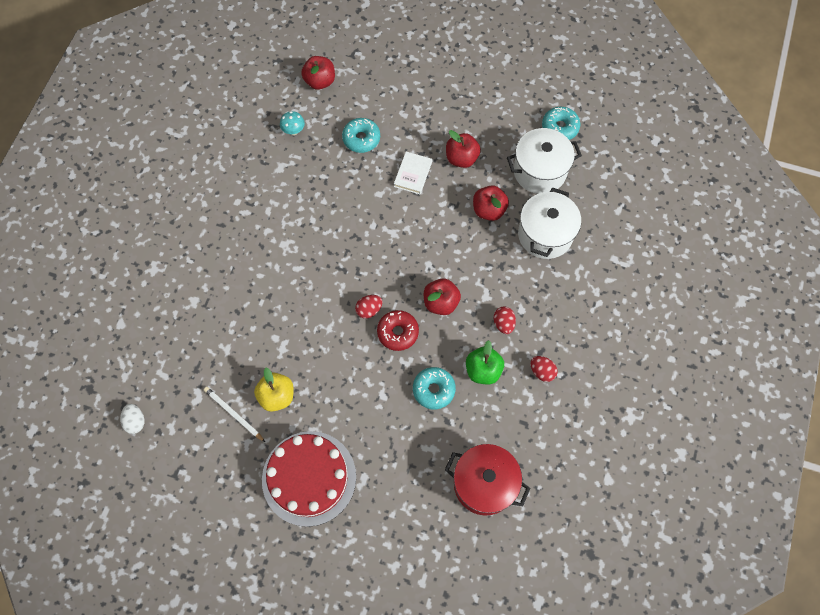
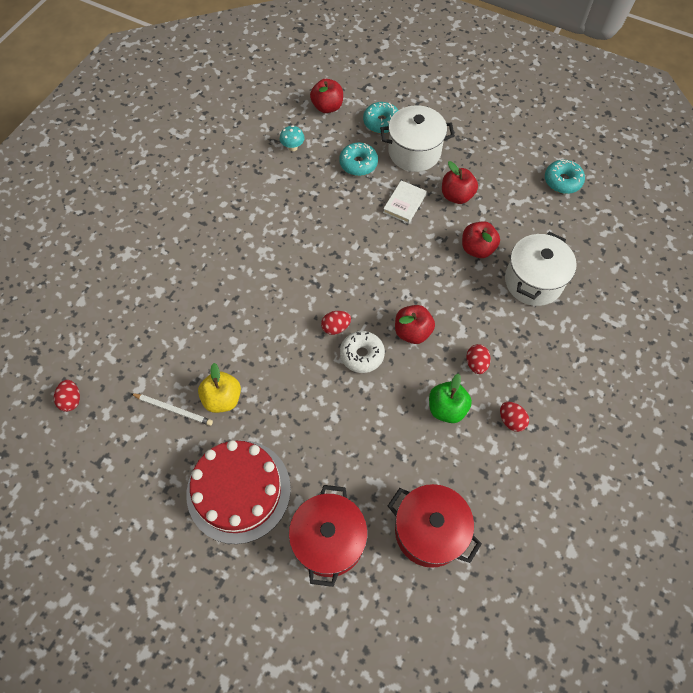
camera: 10 degrees right, 5 degrees down
white egg [120,404,144,434] -> red egg [54,380,80,412]
white pencil [204,387,265,442] -> white pencil turned 150 degrees clockwise [131,393,213,426]
red donut [377,310,419,351] -> white donut [340,331,385,373]
turquoise donut [413,367,456,409] -> turquoise donut moved to [363,102,399,133]
white pot [507,128,582,194] -> white pot moved to [380,106,455,172]
none -> red pot [289,485,368,587]

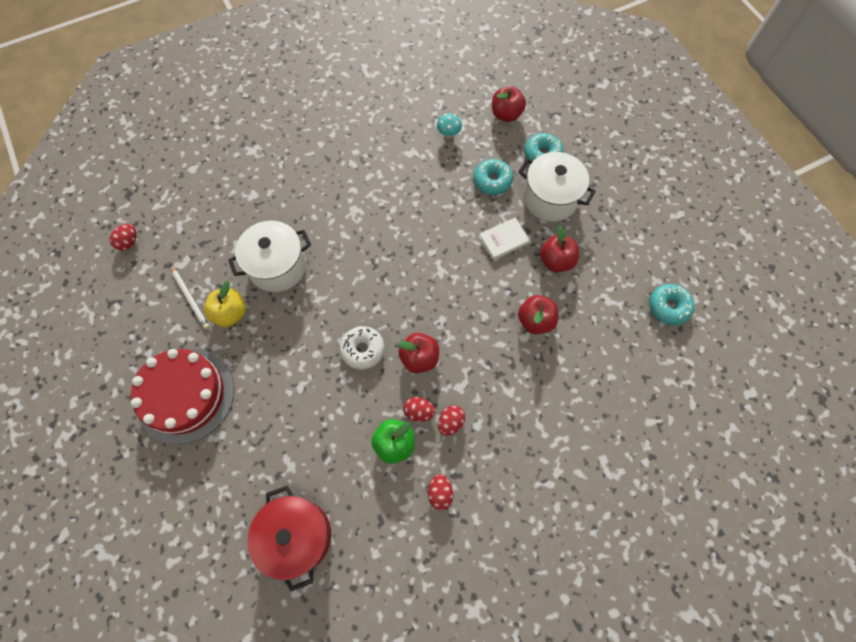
camera: 35 degrees right, 5 degrees up
red pot [289,485,368,587] -> none
red egg [321,311,351,335] -> red egg moved to [403,397,435,422]
white pot [505,232,577,306] -> white pot moved to [228,221,311,292]

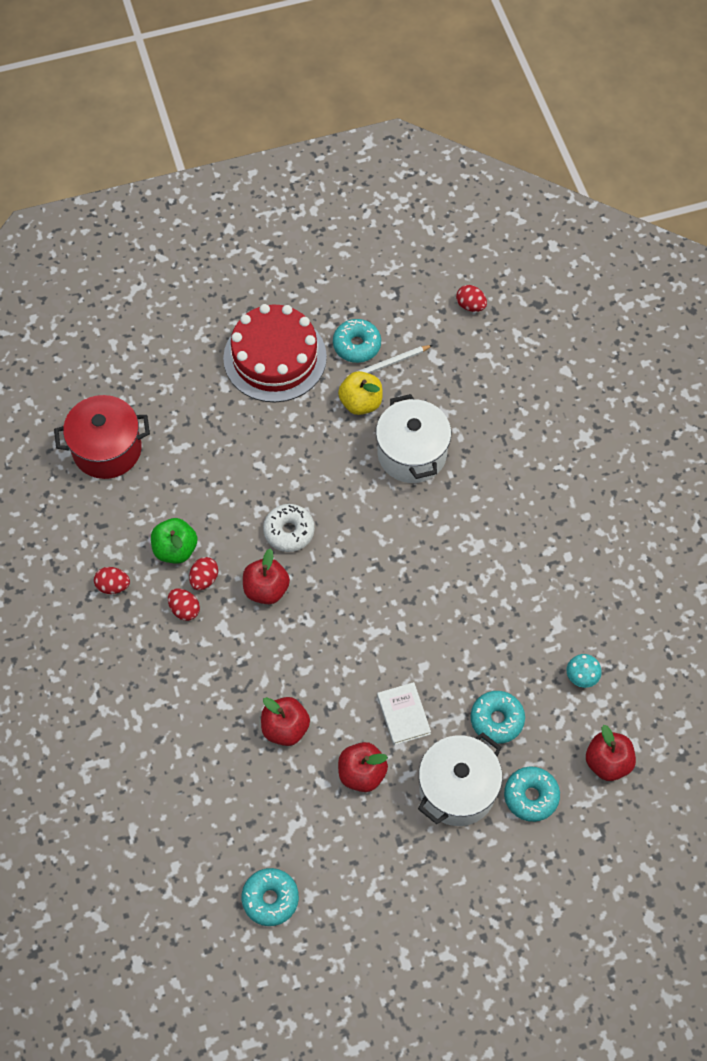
camera: 100 degrees right, 5 degrees down
none -> turquoise donut [333,319,381,363]

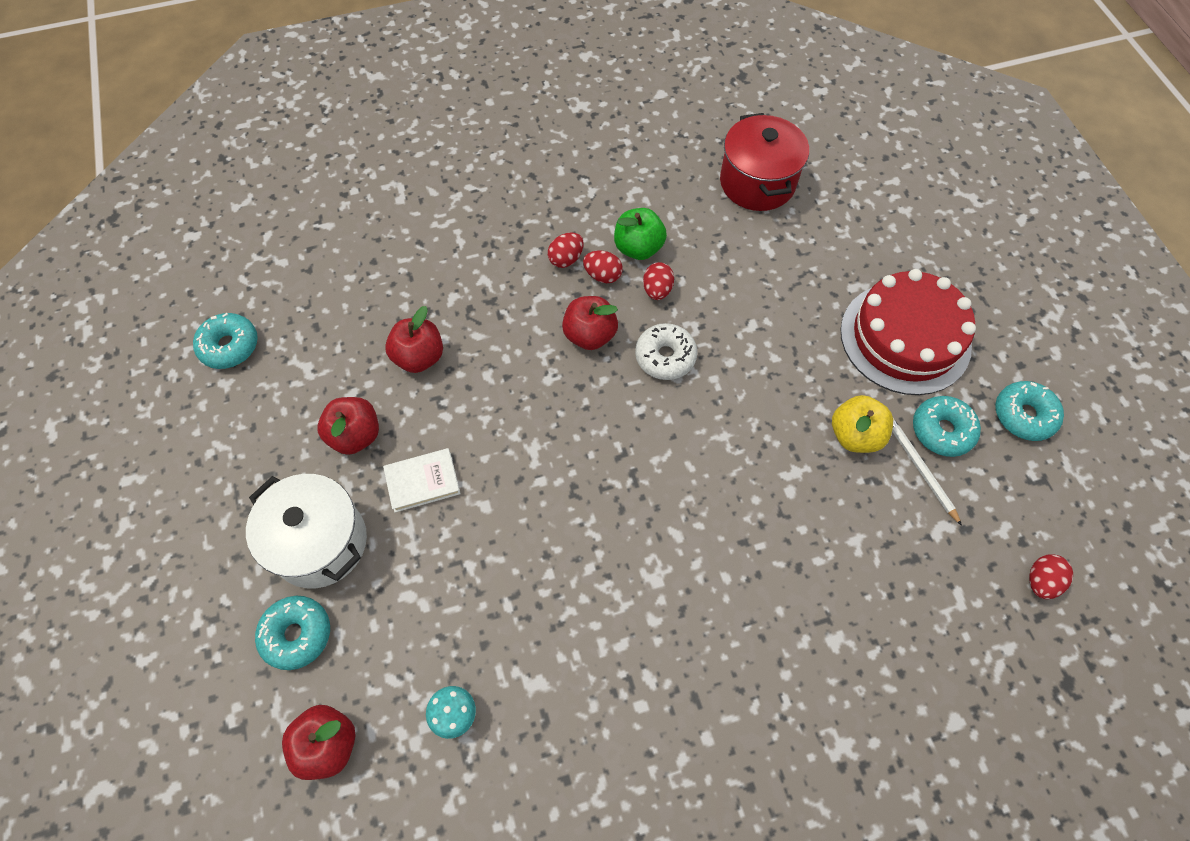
camera: 90 degrees right, 0 degrees up
red egg [94,567,130,594] -> red egg moved to [643,262,674,300]
white pot [376,394,451,483] -> none
turquoise donut [471,691,525,744] -> turquoise donut moved to [995,381,1064,441]

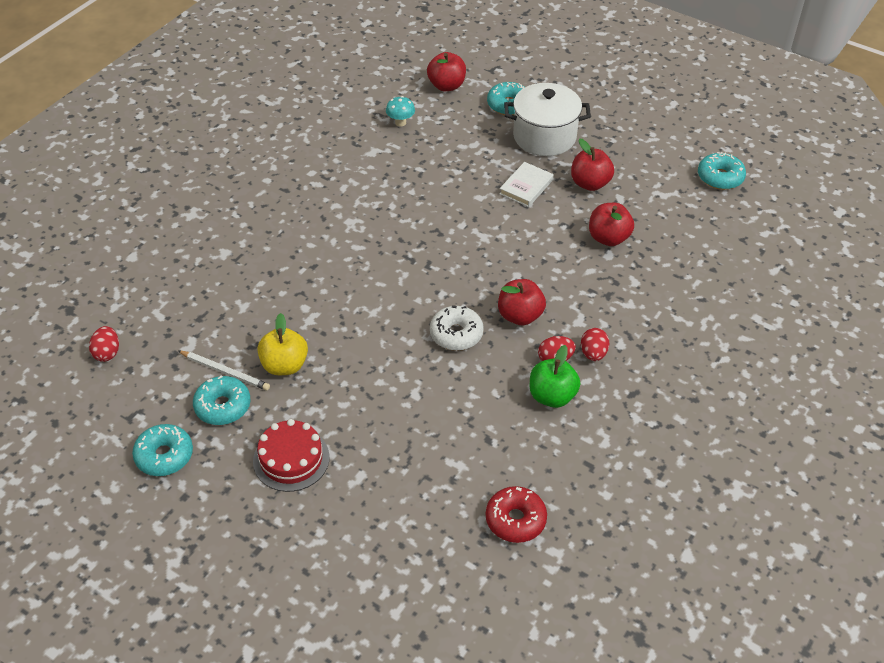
camera: 140 degrees right, 15 degrees down
red egg [643,262,674,300] -> none
red pot [720,113,809,211] -> red donut [486,486,547,543]
red cake [840,269,976,395] -> red cake [253,419,330,492], size x0.61

